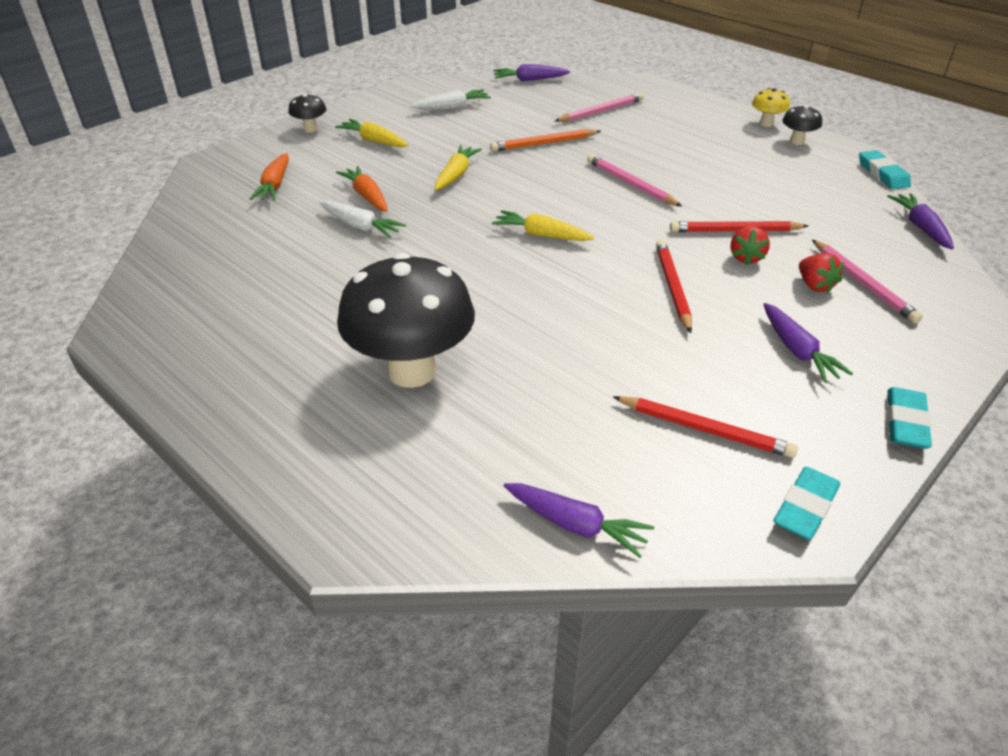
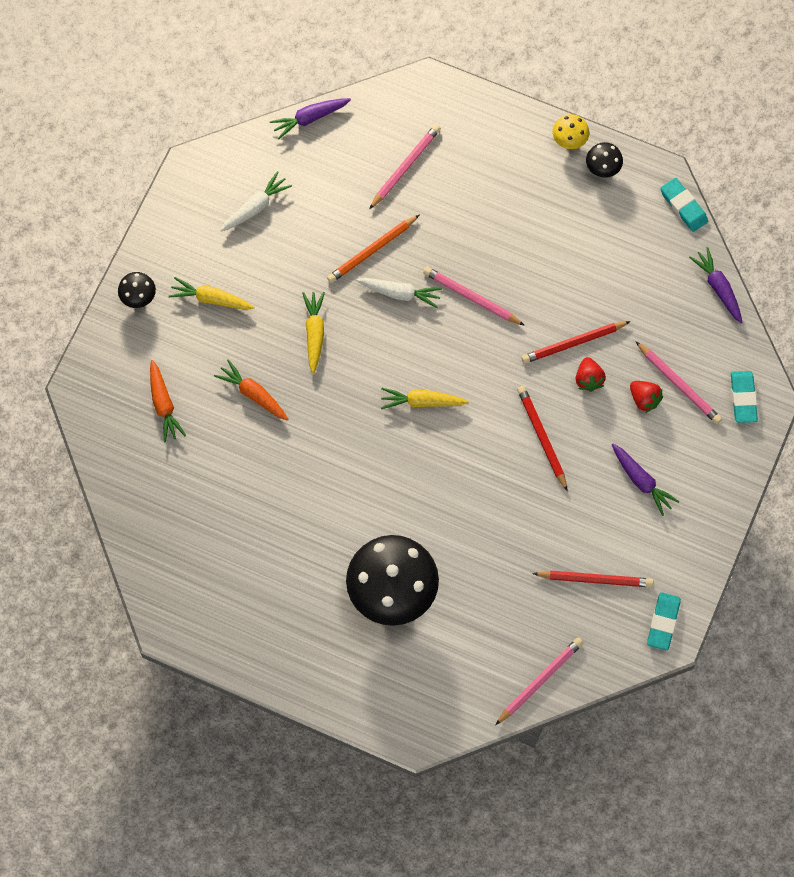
camera: 20 degrees left, 30 degrees up
white carrot [319,200,406,238] -> white carrot moved to [356,278,442,308]
purple carrot [504,483,654,558] -> pink pencil [495,638,583,725]
turquoise eraser [887,387,932,449] -> turquoise eraser moved to [731,371,758,423]

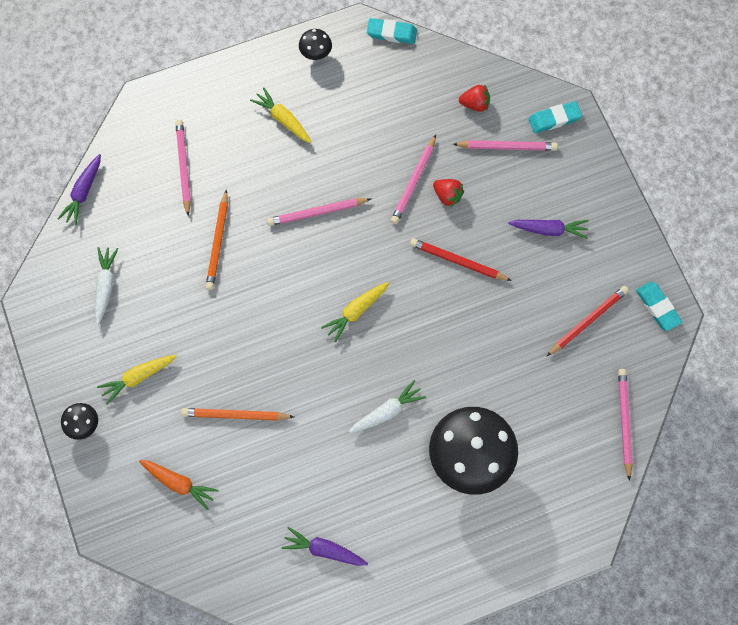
camera: 45 degrees left, 0 degrees up
orange carrot [214,359,288,420] -> orange pencil [181,408,294,421]
yellow carrot [302,292,325,374] -> yellow carrot moved to [250,87,311,143]
white carrot [356,278,442,308] -> white carrot moved to [349,380,426,433]
red pencil [521,321,631,364] -> pink pencil [391,135,436,224]
yellow mushroom [553,114,589,149] -> none
red strawberry [630,381,663,413] -> red strawberry moved to [459,84,490,112]
purple carrot [689,247,742,323] -> purple carrot moved to [281,527,368,566]
turquoise eraser [731,371,758,423] -> turquoise eraser turned 60 degrees counterclockwise [529,101,582,133]

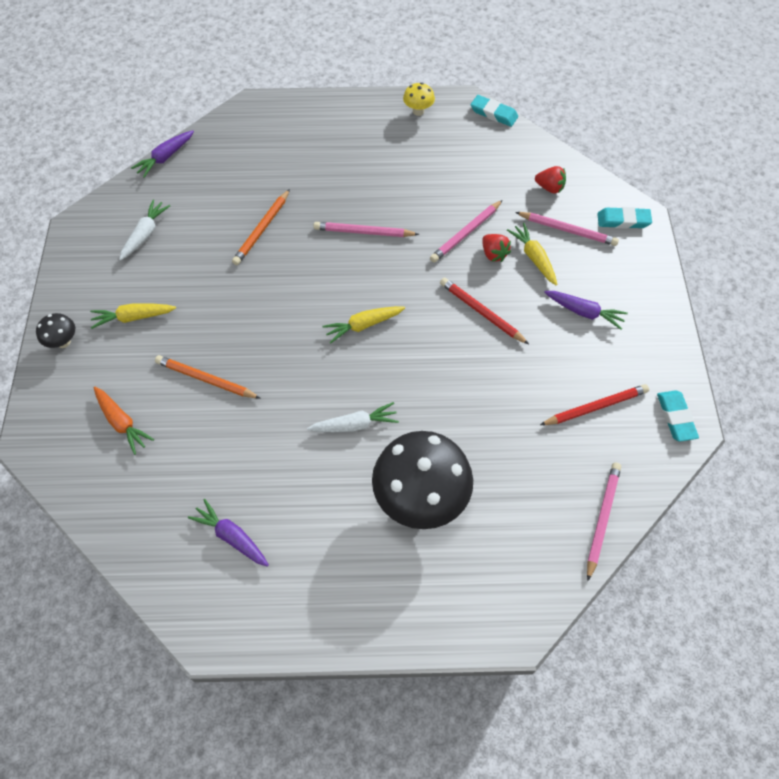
camera: 20 degrees right, 10 degrees down
pink pencil [175,120,191,216] -> none
yellow carrot [250,87,311,143] -> yellow carrot moved to [507,223,557,285]
black mushroom [299,29,332,60] -> yellow mushroom [403,83,435,116]

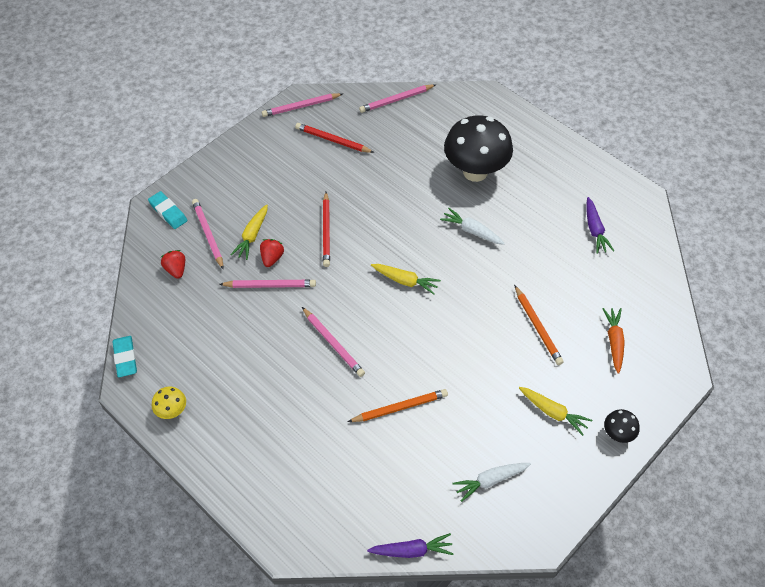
camera: 135 degrees left, 5 degrees down
purple carrot [544,291,628,330] -> none
turquoise eraser [657,390,699,442] -> pink pencil [262,93,342,117]

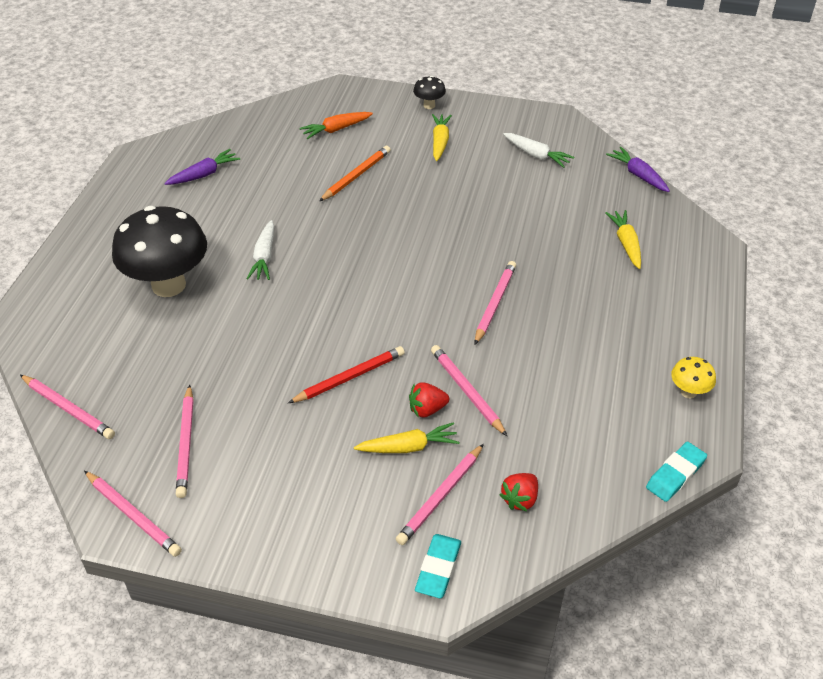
camera: 120 degrees left, 10 degrees down
red pencil [295,123,374,153] -> pink pencil [176,384,194,498]
orange pencil [348,389,448,422] -> none
yellow carrot [371,264,441,295] -> yellow carrot moved to [605,210,641,269]

